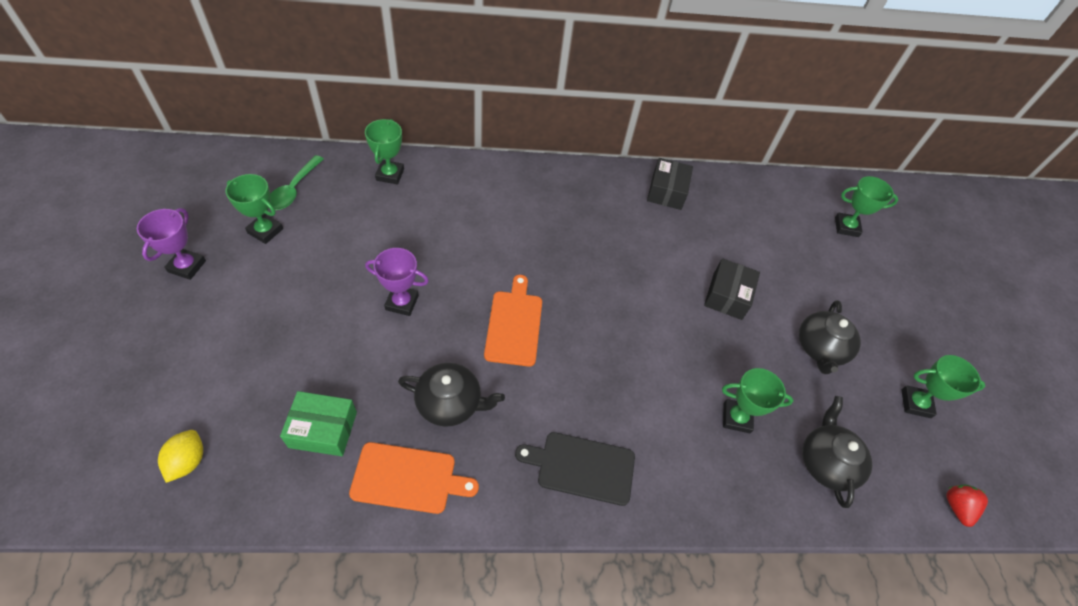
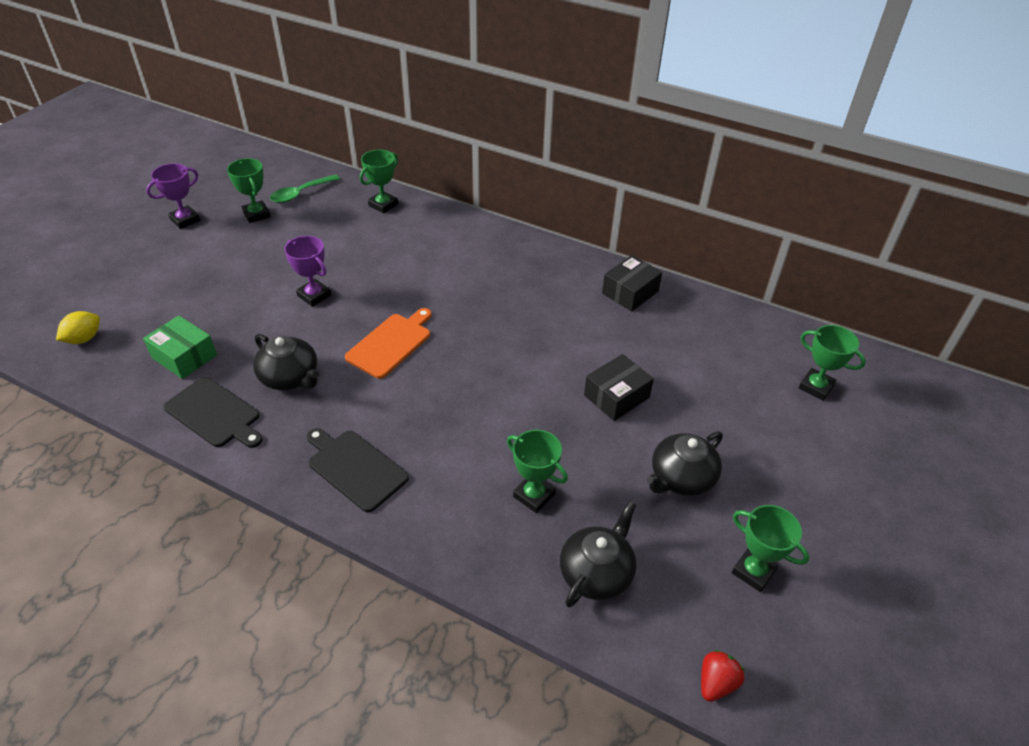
camera: 35 degrees right, 10 degrees down
orange cutting board [349,442,479,514] -> black cutting board [164,377,263,448]

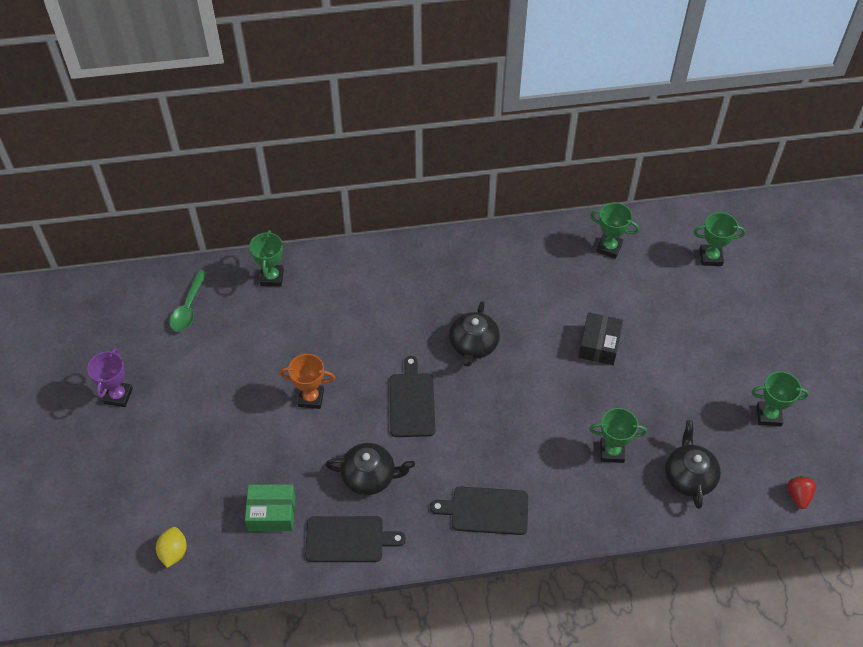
camera: 35 degrees left, 10 degrees up
green trophy [227,158,271,223] -> green trophy moved to [590,203,639,259]
purple trophy [284,236,331,307] -> orange trophy [280,354,335,409]
orange cutting board [345,308,431,379] -> black cutting board [390,356,435,437]
black box [602,255,662,311] -> none
black teapot [647,431,723,496] -> black teapot moved to [449,301,500,367]

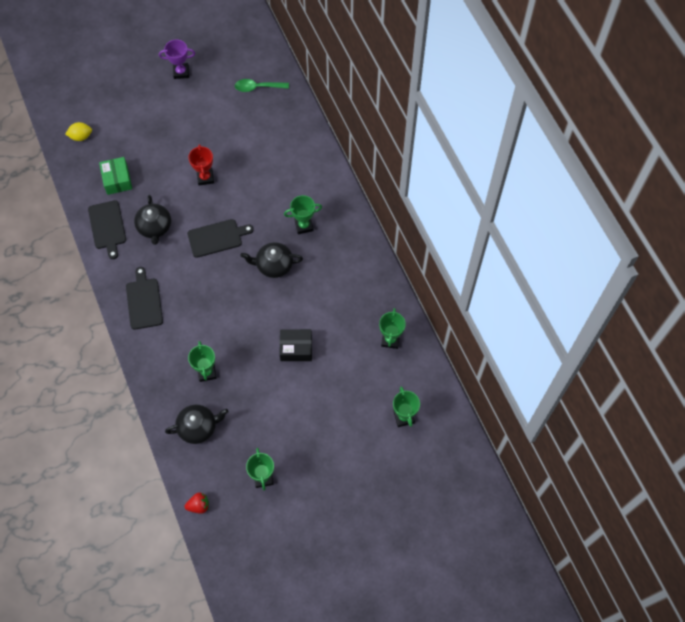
camera: 75 degrees right, 10 degrees up
green trophy [249,230,284,287] -> green trophy moved to [284,195,322,234]
orange trophy [280,354,335,409] -> red trophy [188,144,214,186]

